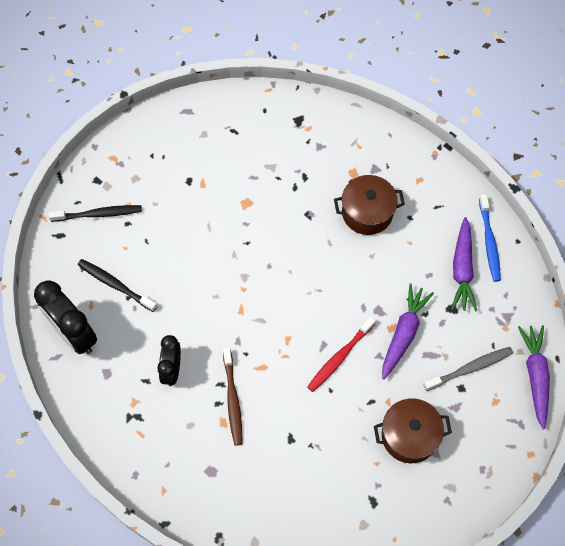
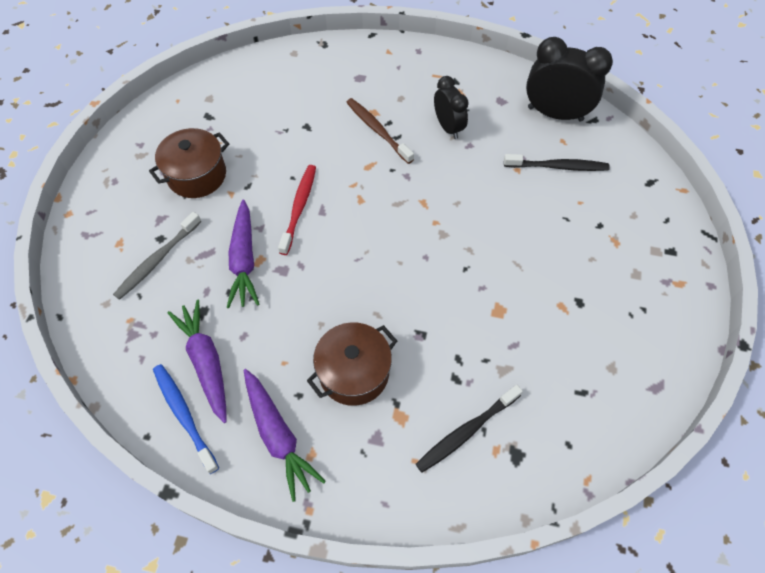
camera: 150 degrees right, 5 degrees down
black toothbrush [49,205,142,222] -> black toothbrush moved to [416,385,523,473]
purple carrot [518,325,550,430] -> purple carrot moved to [244,369,326,502]

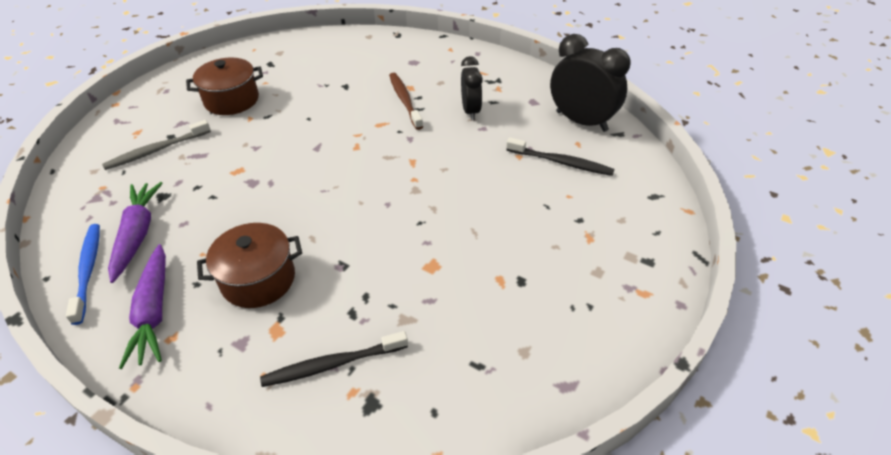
camera: 20 degrees right, 15 degrees down
purple carrot [226,200,259,308] -> none
red toothbrush [278,165,316,255] -> none

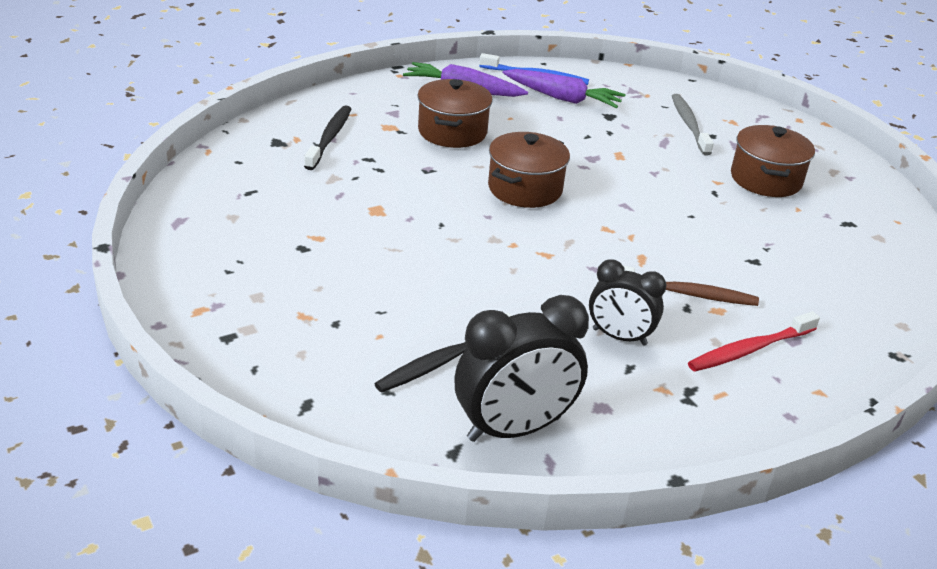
camera: 115 degrees right, 10 degrees down
none -> brown pot [488,132,570,208]
none -> red toothbrush [688,311,820,372]

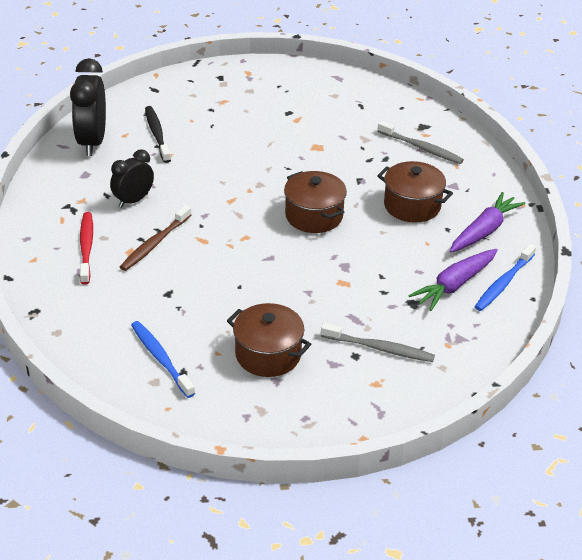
camera: 115 degrees right, 5 degrees up
black toothbrush [304,105,351,170] -> grey toothbrush [377,121,464,164]
none -> blue toothbrush [131,321,195,398]

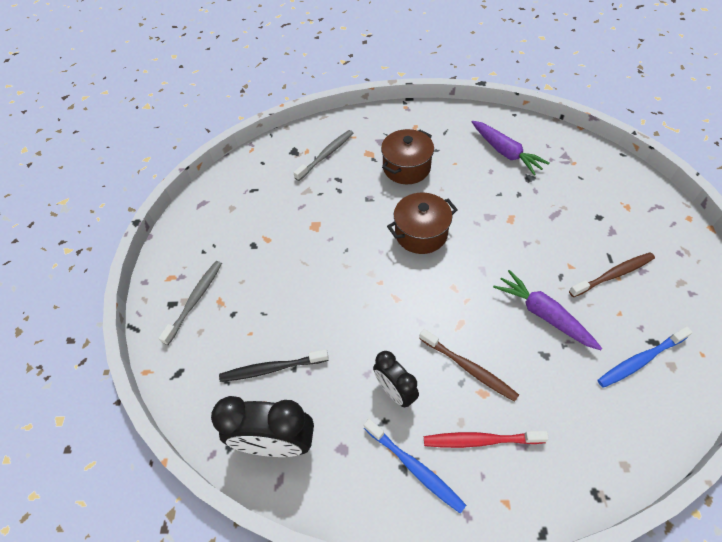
camera: 80 degrees left, 15 degrees up
brown pot [227,303,311,377] -> brown toothbrush [569,252,655,297]
grey toothbrush [321,323,435,362] -> grey toothbrush moved to [158,261,222,345]
purple carrot [450,192,525,252] -> purple carrot moved to [493,270,602,350]
blue toothbrush [474,244,536,311] -> blue toothbrush moved to [364,419,466,514]

